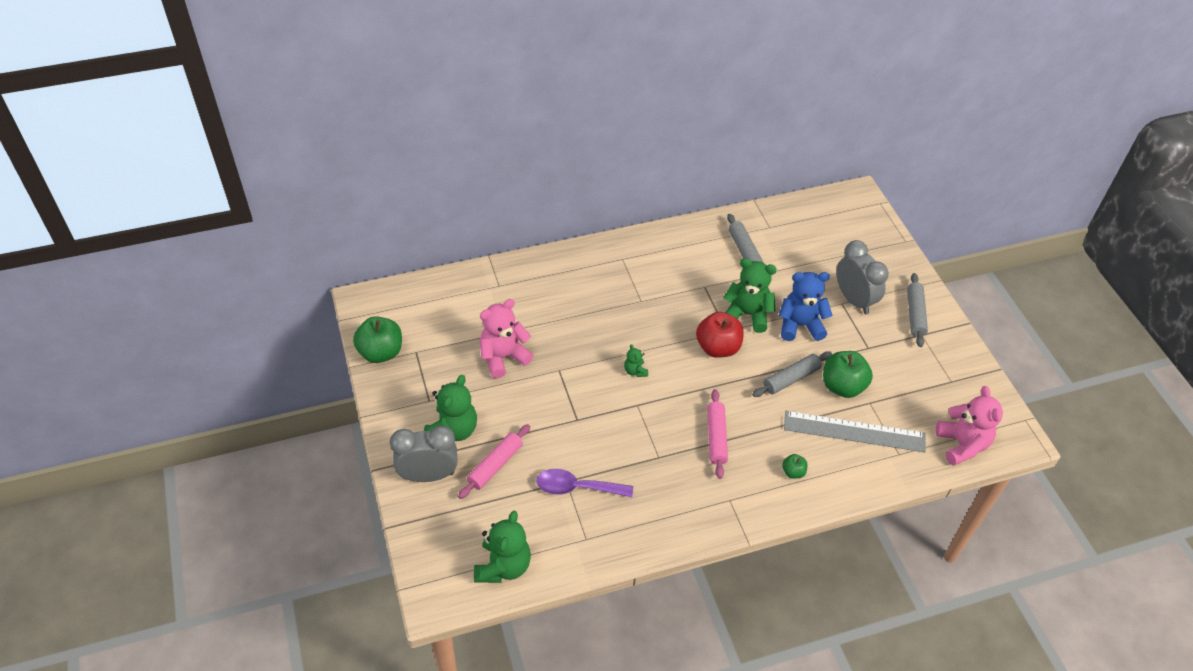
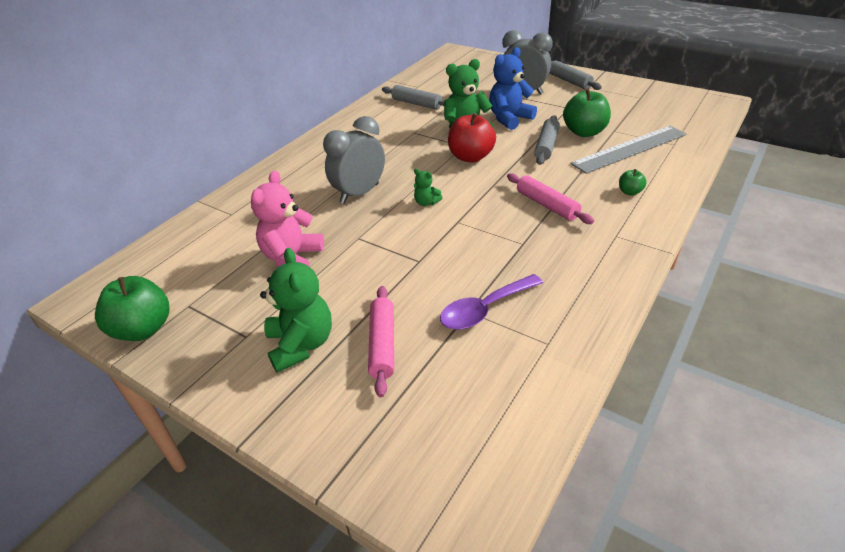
camera: 35 degrees left, 10 degrees down
grey clock [390,426,457,482] -> grey clock moved to [323,116,385,204]
green teddy bear [474,511,531,583] -> none
pink teddy bear [935,386,1003,466] -> none

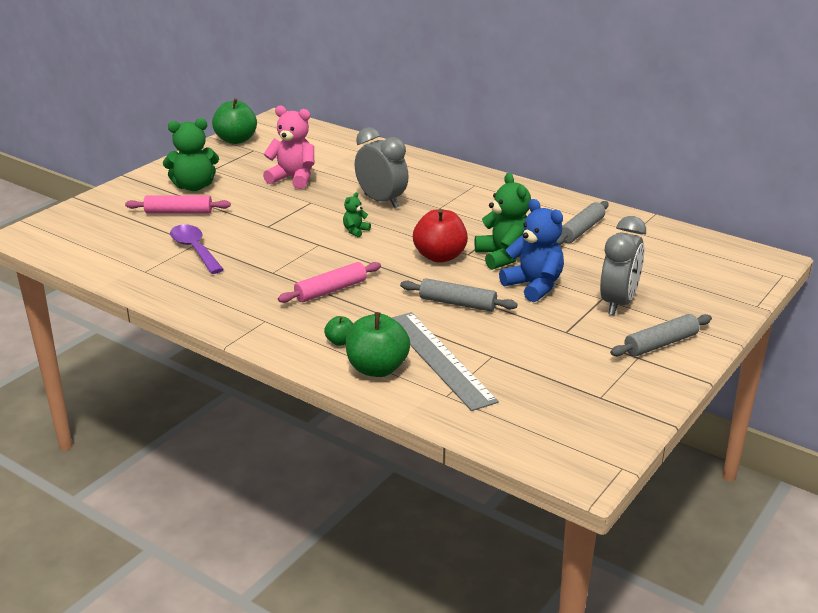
camera: 90 degrees right, 10 degrees down
green apple [563,89,611,137] -> green apple moved to [346,312,410,377]

